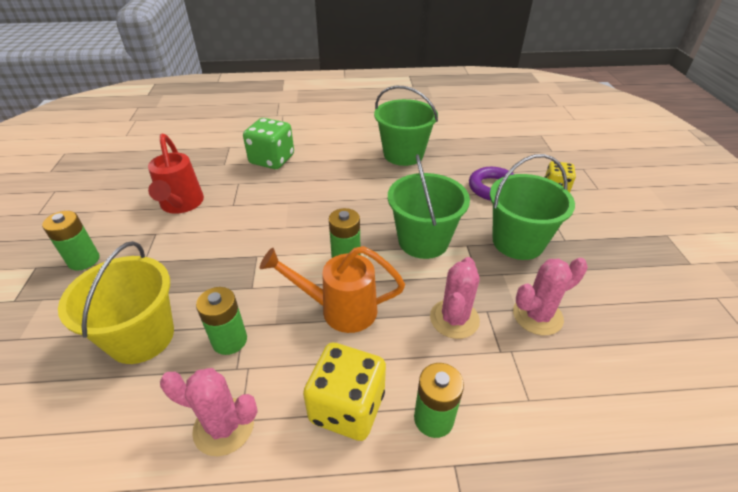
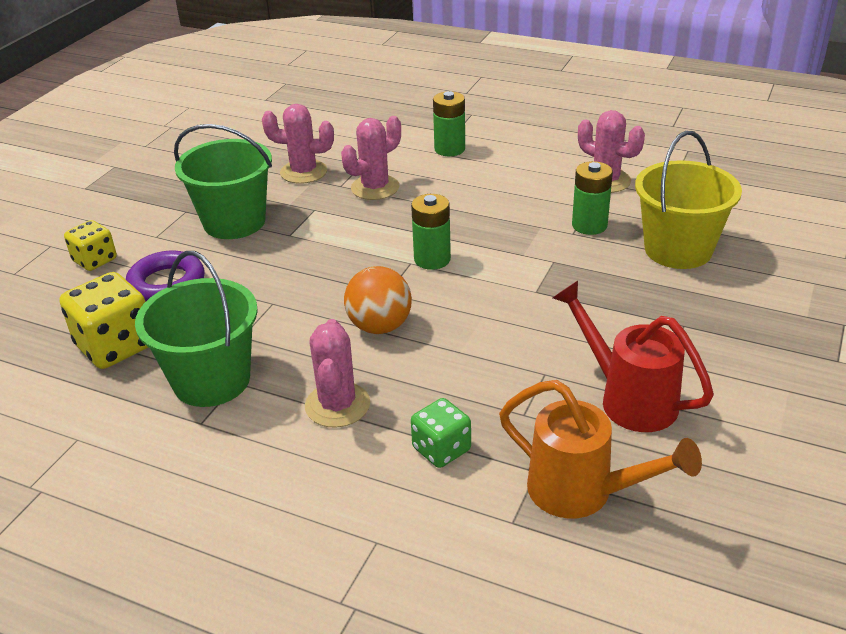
camera: 150 degrees left, 5 degrees down
green battery [42,211,100,271] -> none
red watering can [148,134,204,214] -> red watering can turned 60 degrees counterclockwise [553,281,714,432]
green dice [243,118,294,169] -> green dice [411,398,471,468], size x0.61
orange watering can [260,246,405,333] -> orange watering can moved to [499,380,702,519]
yellow dice [303,343,386,441] -> yellow dice moved to [60,272,149,369]
green bucket [388,154,470,259] -> none
none -> pink cactus [305,319,370,428]
none -> orange ball [344,266,412,334]

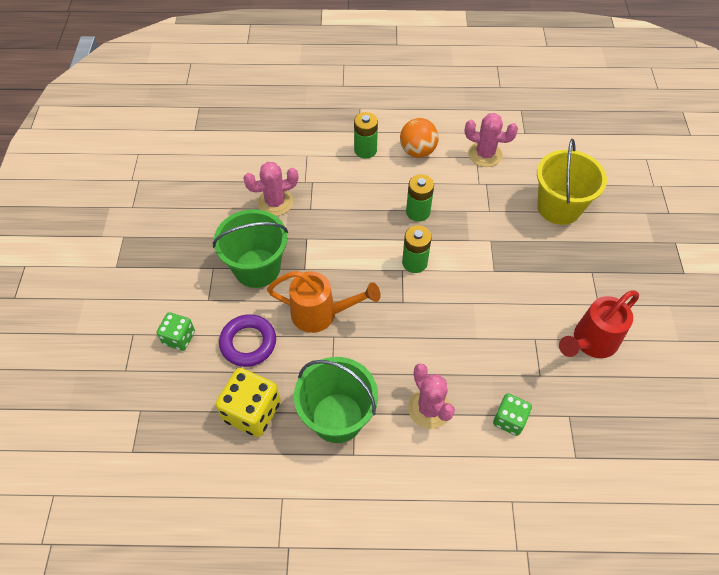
camera: 25 degrees left, 20 degrees up
yellow dice [64,220,117,271] -> green dice [157,312,195,351]
pink cactus [341,116,401,200] -> none
orange ball [344,266,412,334] -> orange ball moved to [400,118,439,158]
orange watering can [499,380,702,519] -> orange watering can moved to [267,271,381,333]
red watering can [553,281,714,432] -> red watering can turned 60 degrees counterclockwise [559,290,639,358]
green battery [572,161,613,235] -> green battery moved to [406,174,434,222]

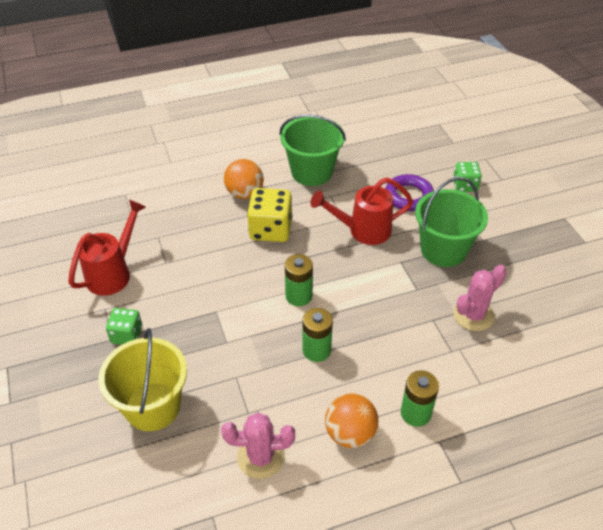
camera: 160 degrees right, 10 degrees down
yellow dice [215,368,281,437] -> yellow dice moved to [247,188,292,242]
orange watering can [267,271,381,333] -> red watering can [310,177,413,245]
pink cactus [408,363,455,429] -> orange ball [224,159,264,199]
green dice [493,394,532,436] -> green dice moved to [106,308,142,345]

